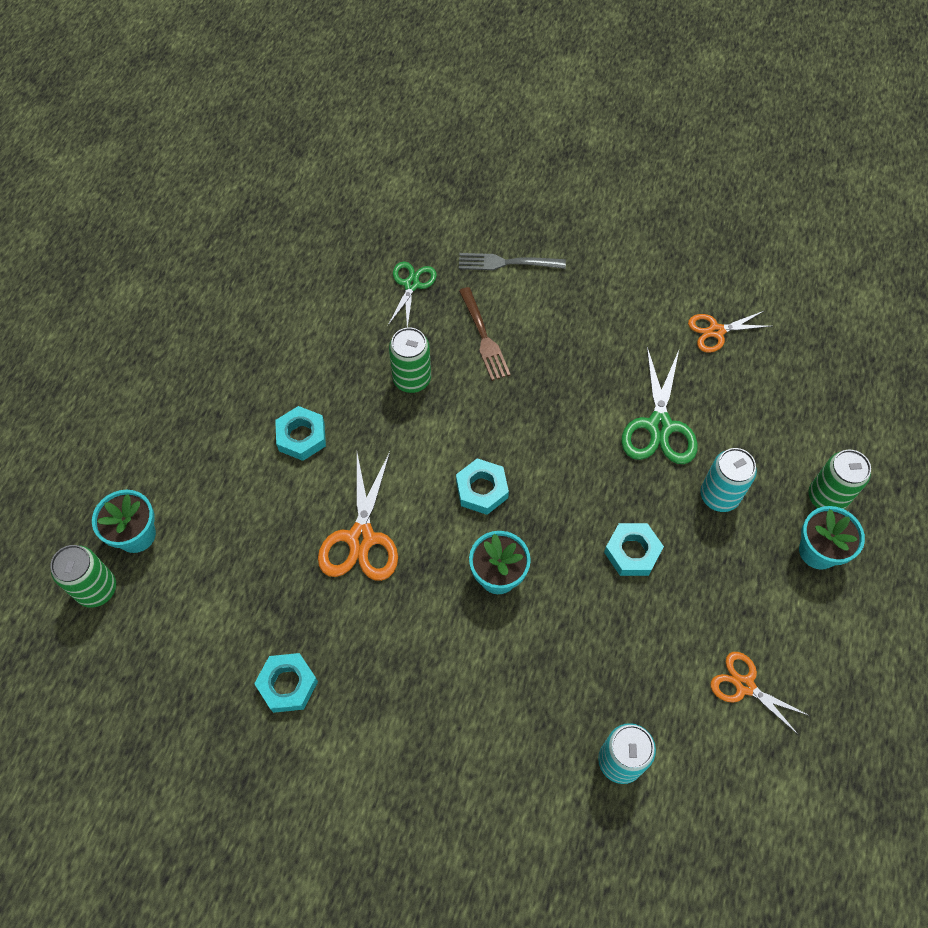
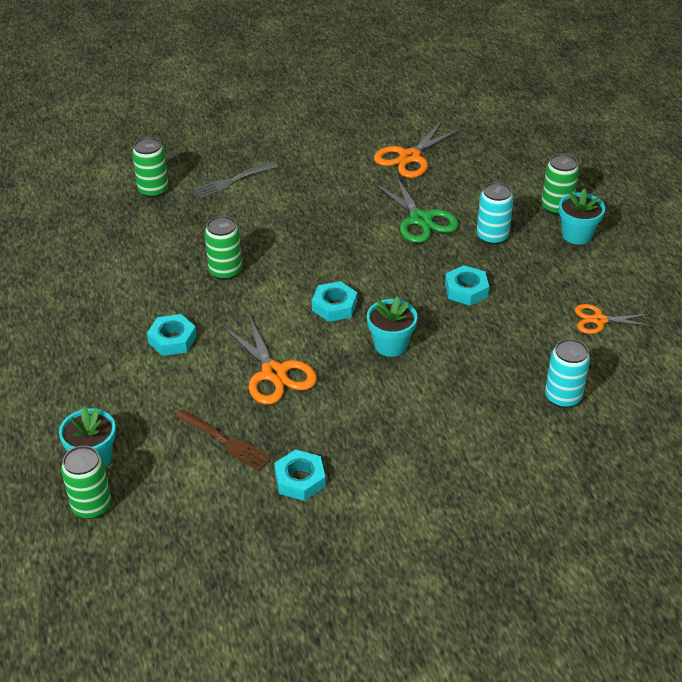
camera: 35 degrees left, 20 degrees down
green scissors [388,262,437,328] -> none
brown fork [459,287,511,381] -> brown fork moved to [175,409,272,471]
orange scissors [688,311,772,353] -> orange scissors [374,121,461,178], size x1.57
none -> green can [132,137,169,198]

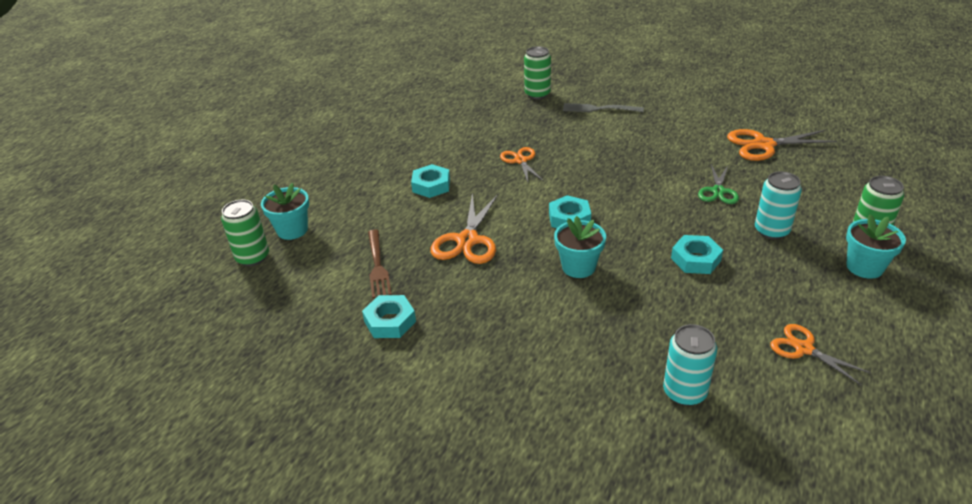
camera: 45 degrees right, 5 degrees down
green can [205,216,242,280] -> orange scissors [500,147,544,182]
green scissors [373,174,459,243] -> green scissors [698,165,739,204], size x0.64

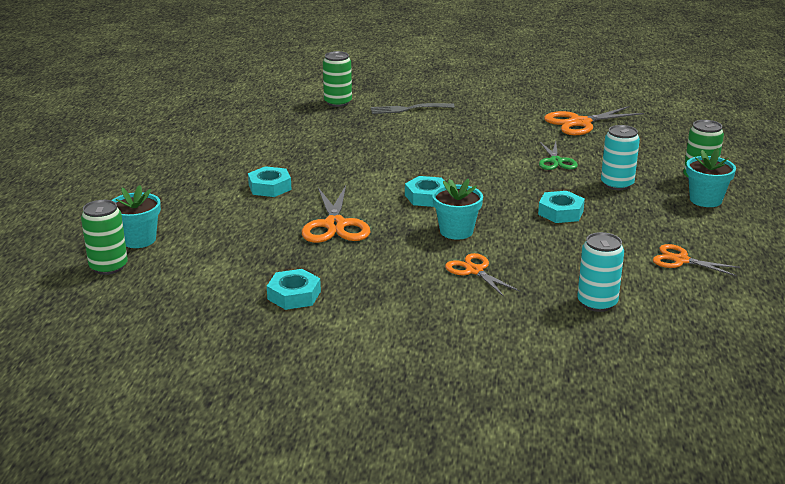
camera: 20 degrees left, 10 degrees down
brown fork [368,230,392,299] -> none
orange scissors [500,147,544,182] -> orange scissors moved to [445,253,520,297]

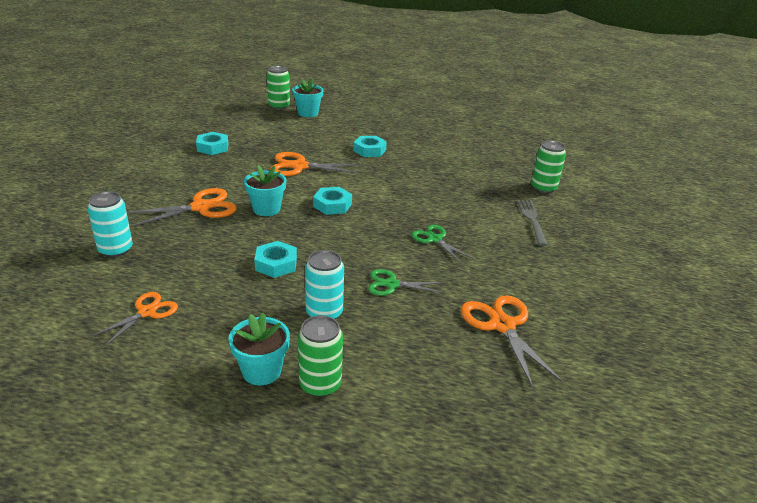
camera: 95 degrees right, 5 degrees up
orange scissors [445,253,520,297] -> orange scissors [127,188,237,227], size x1.57
none -> green scissors [412,225,472,263]

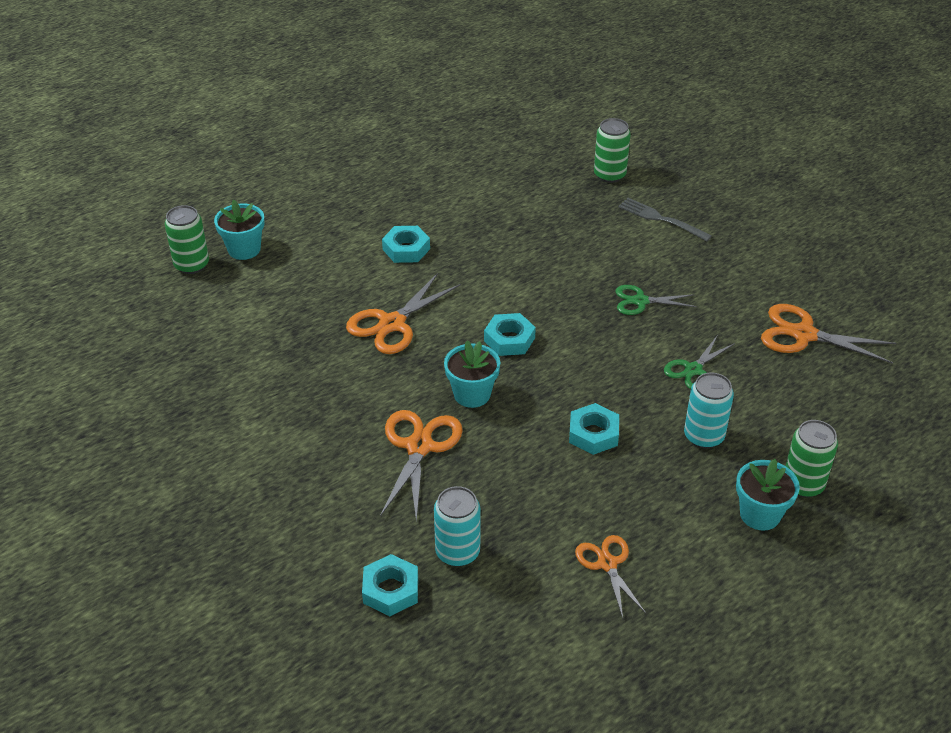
camera: 50 degrees left, 10 degrees up
turquoise nut [196,132,228,155] -> turquoise nut moved to [362,554,418,616]

